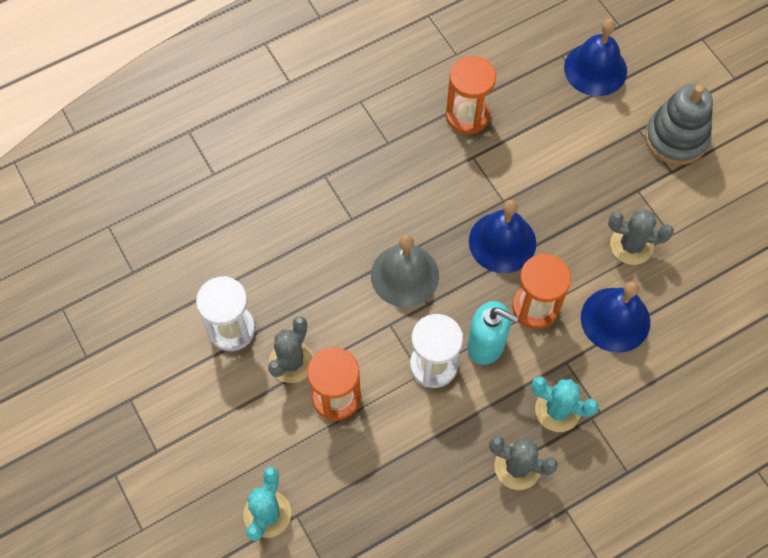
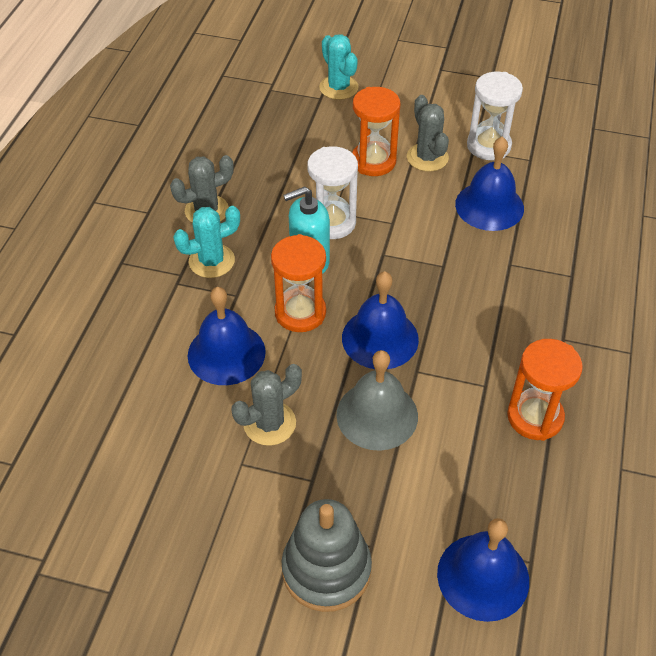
camera: 135 degrees right, 15 degrees down
grey bell [371,235,439,307] -> grey bell moved to [336,350,418,451]
none -> blue bell [455,136,524,231]

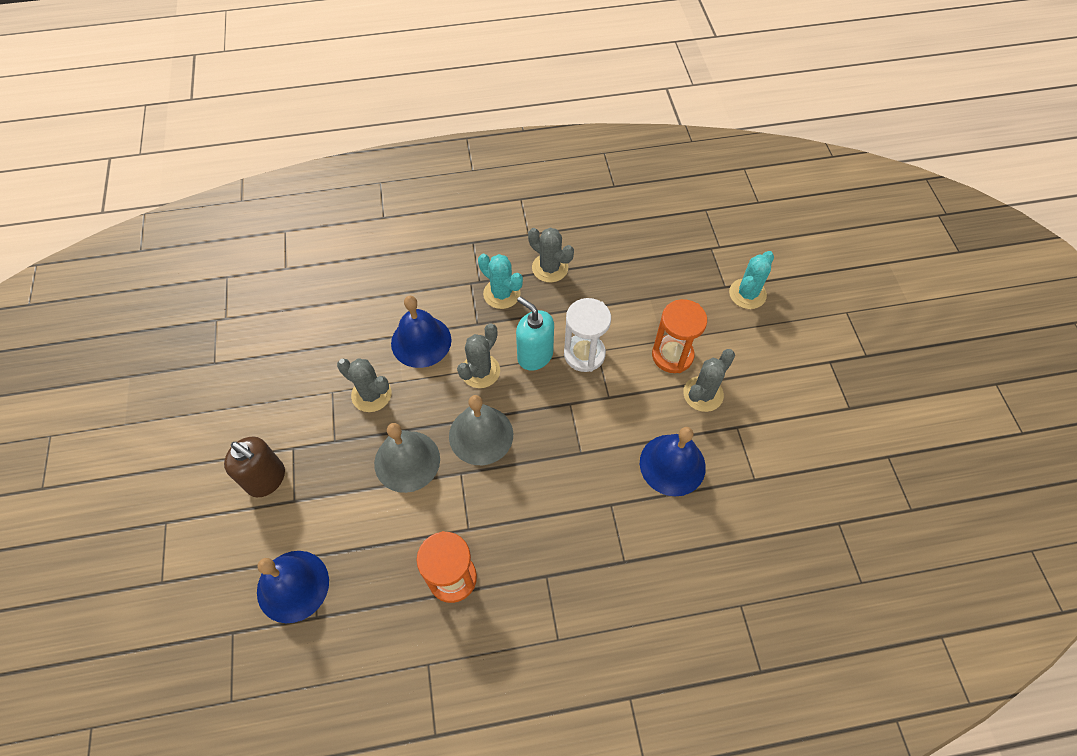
camera: 65 degrees right, 10 degrees up
orange hourglass [271,234,326,332] -> grey cactus [457,323,500,388]
grey stacking toy [281,499,372,612] -> brown soap dispenser [224,436,285,497]
blue bell [342,271,419,369] -> grey bell [449,395,513,465]
white hourglass [467,72,523,160] -> none

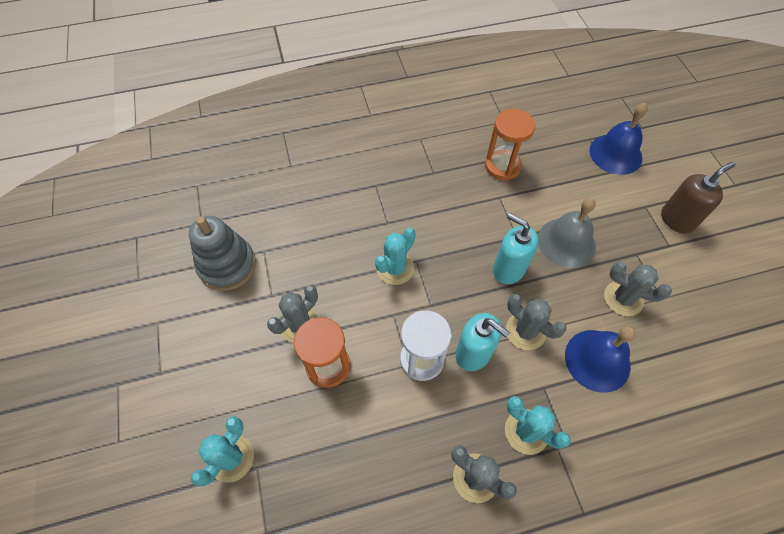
camera: 175 degrees right, 0 degrees up
brown soap dispenser [224,436,285,497] -> brown soap dispenser turned 120 degrees clockwise [661,162,736,234]
grey bell [449,395,513,465] -> turquoise soap dispenser [493,213,539,284]
grey cactus [457,323,500,388] -> grey cactus turned 75 degrees counterclockwise [506,294,566,350]
blue bell [640,427,706,497] -> none
none -> grey stacking toy [189,216,256,291]
none -> turquoise cactus [375,228,416,285]

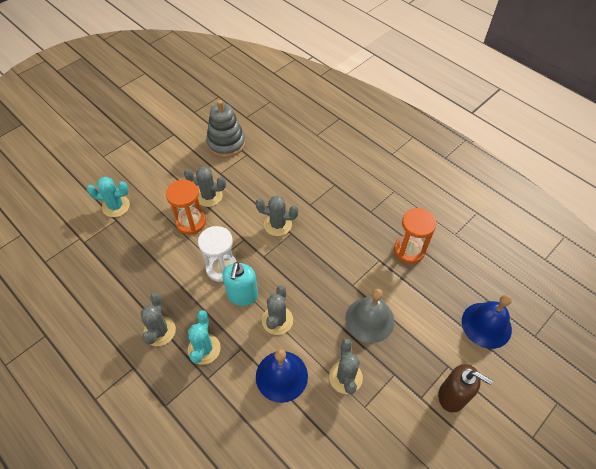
camera: 60 degrees right, 5 degrees down
turquoise cactus [375,228,416,285] -> grey cactus [255,195,298,236]
turquoise soap dispenser [493,213,539,284] -> none

